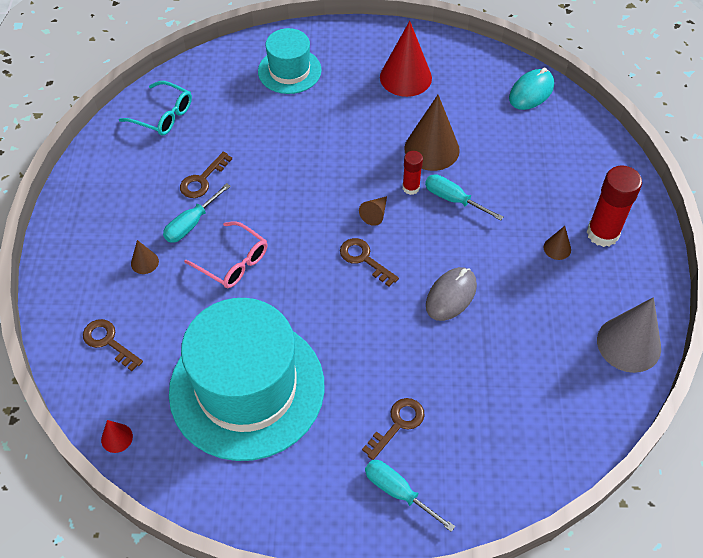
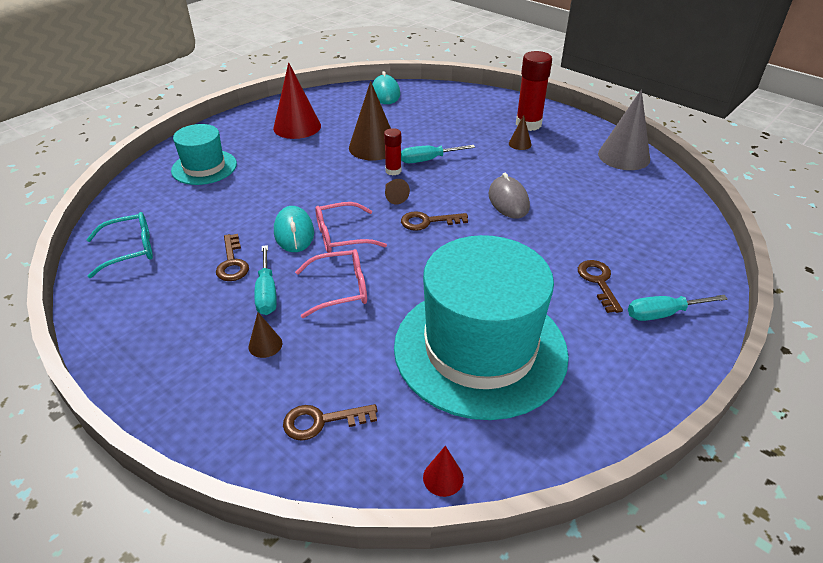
camera: 50 degrees left, 15 degrees down
none -> turquoise mouse [274,206,314,252]
none -> pink glasses [315,202,387,253]

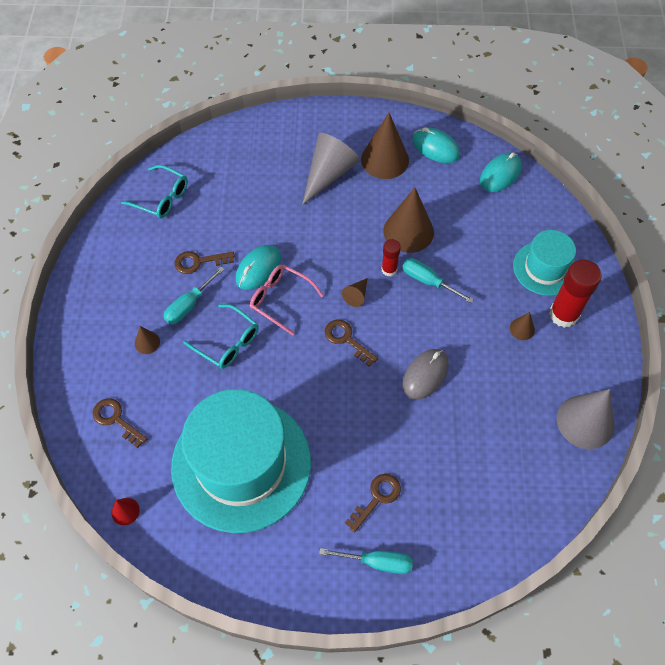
camera: 50 degrees right, 20 degrees up
turquoise hat [171,124,237,185] -> turquoise hat moved to [513,230,576,296]
brown key [216,234,249,281] -> brown key turned 45 degrees clockwise [174,251,234,274]
red cone [273,62,321,139] -> brown cone [361,113,409,179]
pink glasses [295,249,367,318] -> turquoise glasses [183,304,259,369]
turquoise screwdriver [628,295,728,321] -> turquoise screwdriver turned 150 degrees clockwise [319,548,413,574]
none -> grey cone [302,133,360,205]
none -> turquoise mouse [412,127,460,163]

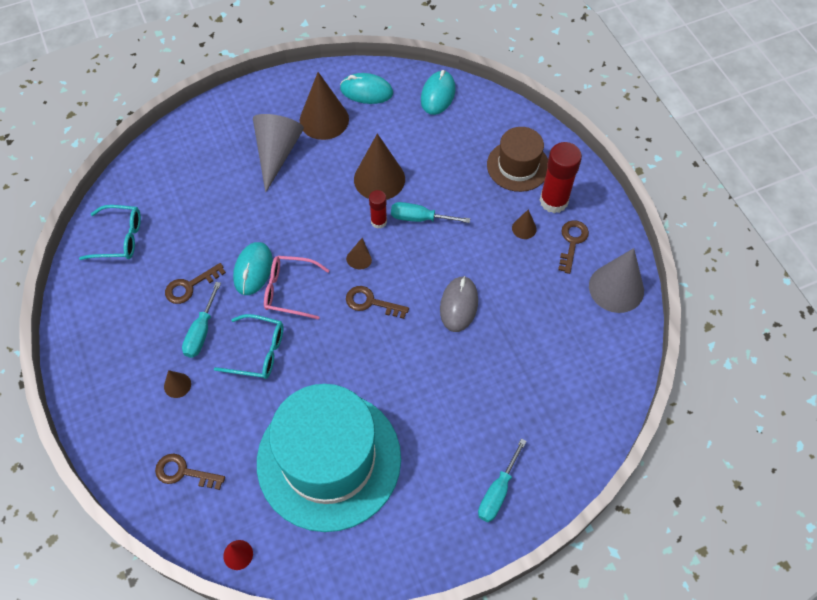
camera: 25 degrees left, 0 degrees up
turquoise screwdriver [319,548,413,574] -> turquoise screwdriver turned 135 degrees clockwise [478,438,527,522]
brown key [345,474,401,533] -> brown key moved to [558,220,589,274]
turquoise hat [513,230,576,296] -> brown hat [487,127,548,192]

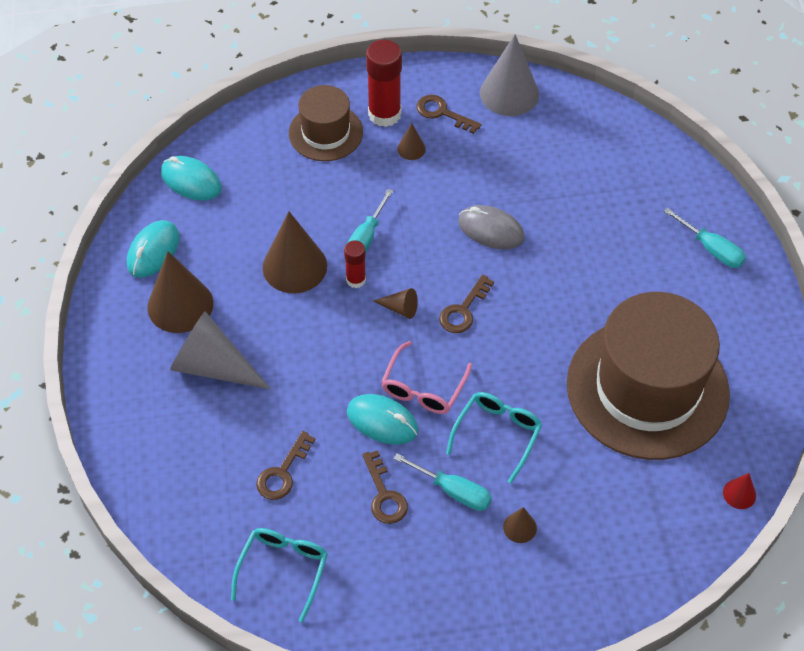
camera: 75 degrees left, 5 degrees down
brown key [155,453,225,490] -> brown key moved to [256,431,315,500]
turquoise hat [257,384,401,532] -> brown hat [567,292,730,460]

